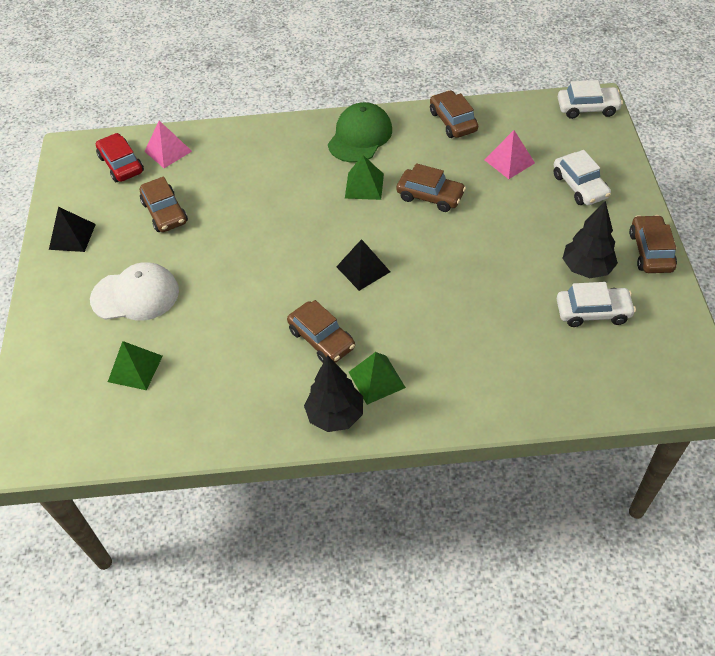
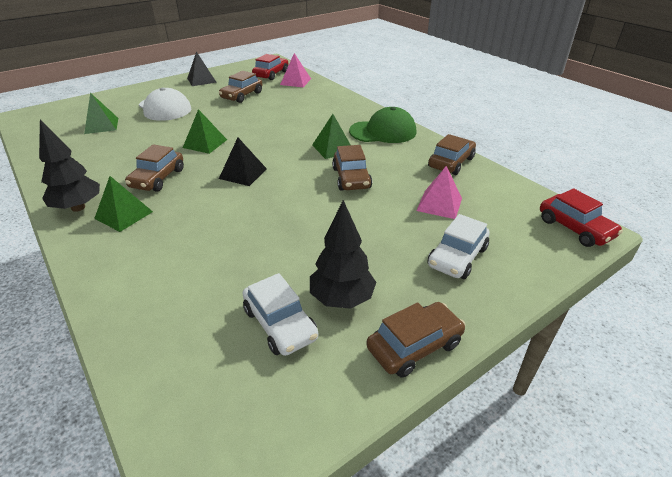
camera: 55 degrees right, 15 degrees down
white car [558,80,623,119] -> red car [540,188,623,247]
none -> green pyramid [183,109,227,154]

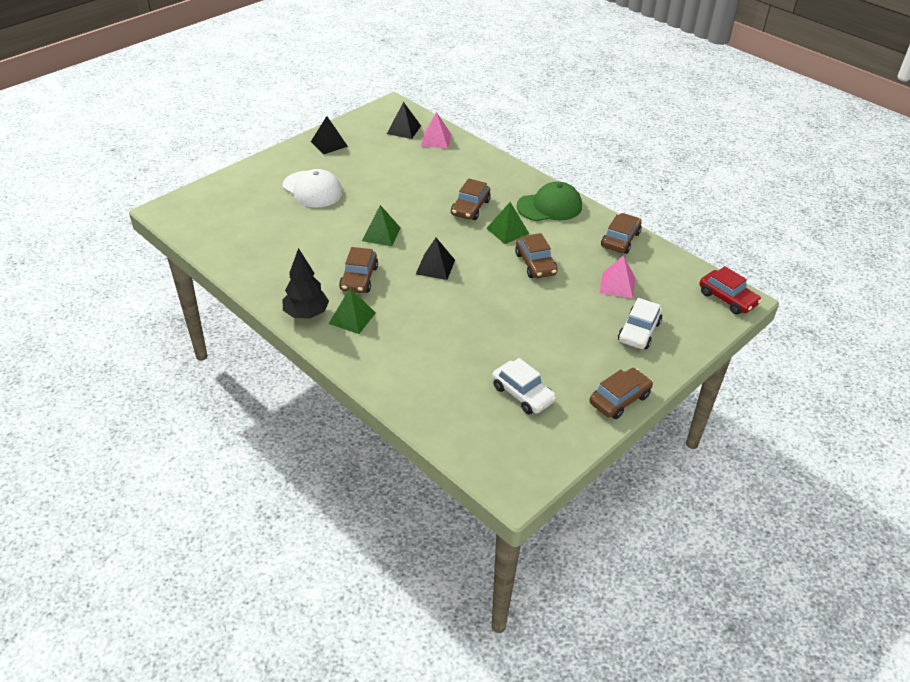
camera: 10 degrees left, 5 degrees up
green pyramid [84,93,118,134] -> none
brown car [219,71,262,103] -> brown car moved to [451,178,491,220]
red car [252,54,288,80] -> black pyramid [387,102,421,139]
black tree [310,200,376,309] -> none

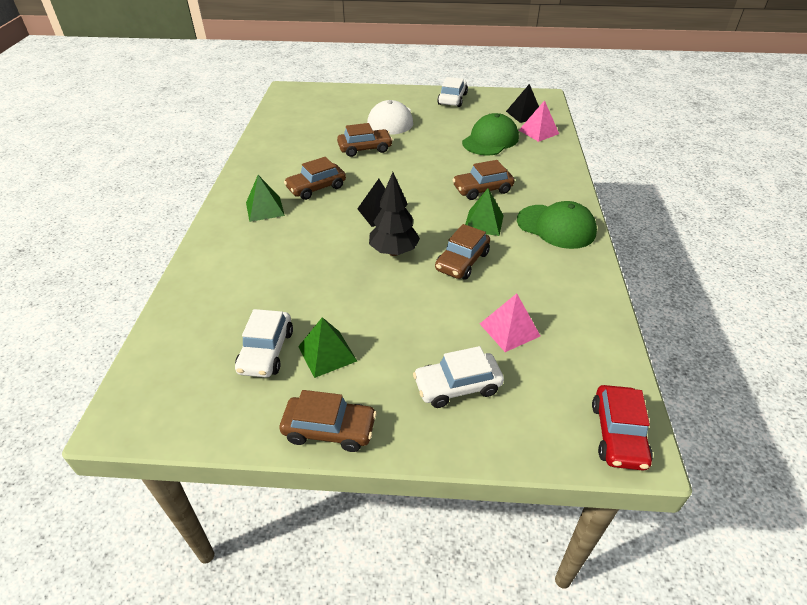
camera: 50 degrees right, 0 degrees up
black tree [283,248,329,318] -> black tree moved to [369,172,420,256]
black pyramid [311,116,348,154] -> white car [437,77,468,107]
green pyramid [362,205,401,246] -> green pyramid moved to [298,317,357,378]
brown car [601,213,642,254] -> brown car moved to [337,123,393,157]
none -> green cap [462,113,519,155]

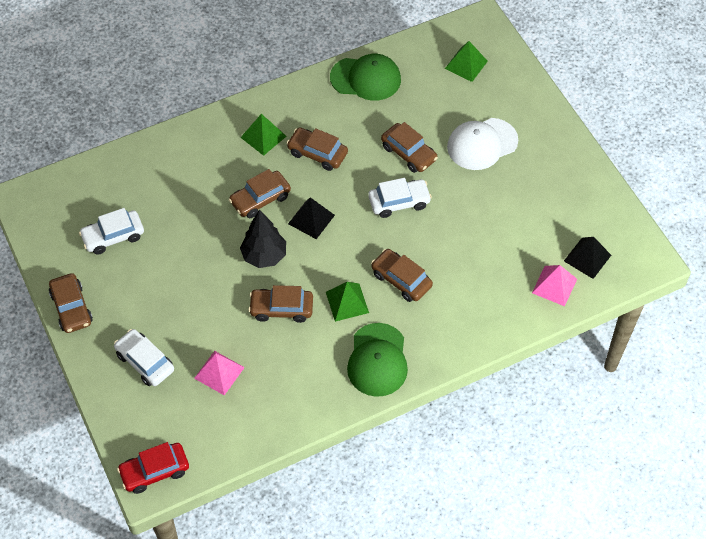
camera: 60 degrees right, 15 degrees up
green pyramid [298,317,357,378] -> green pyramid moved to [445,41,488,82]
white car [437,77,468,107] -> white car moved to [368,178,432,218]
green cap [462,113,519,155] -> green cap moved to [330,54,401,101]
none -> brown car [229,169,291,218]

